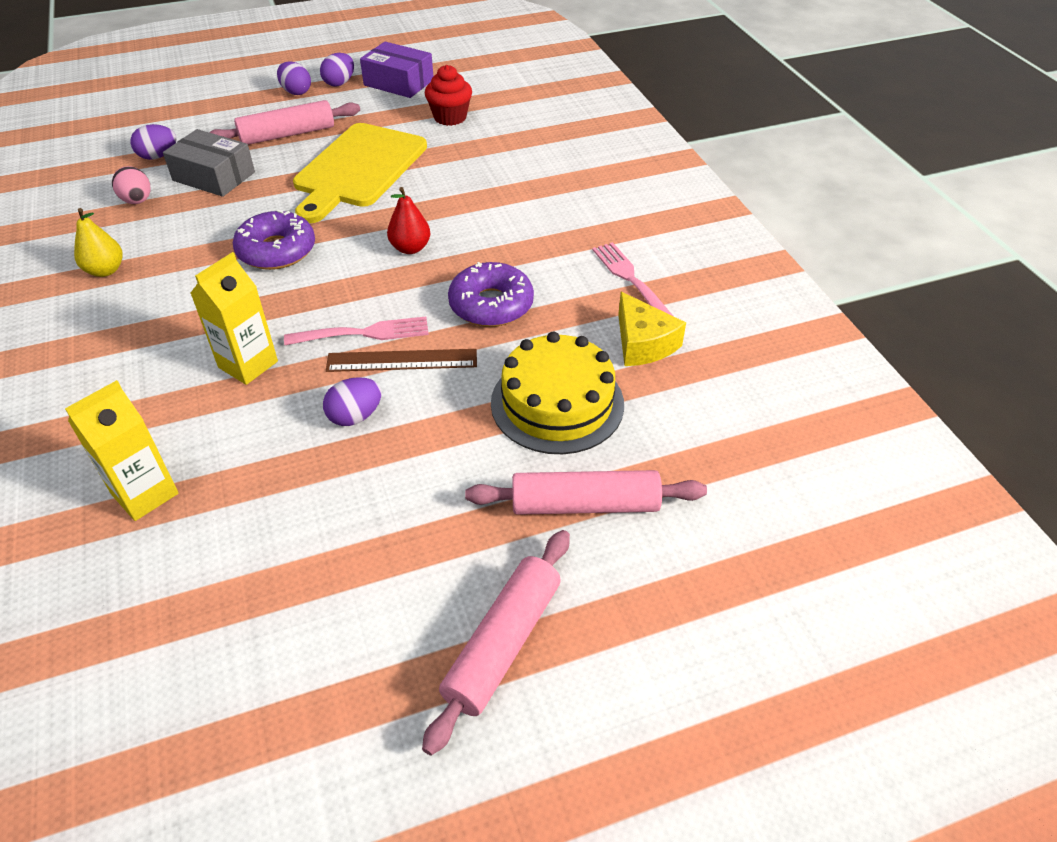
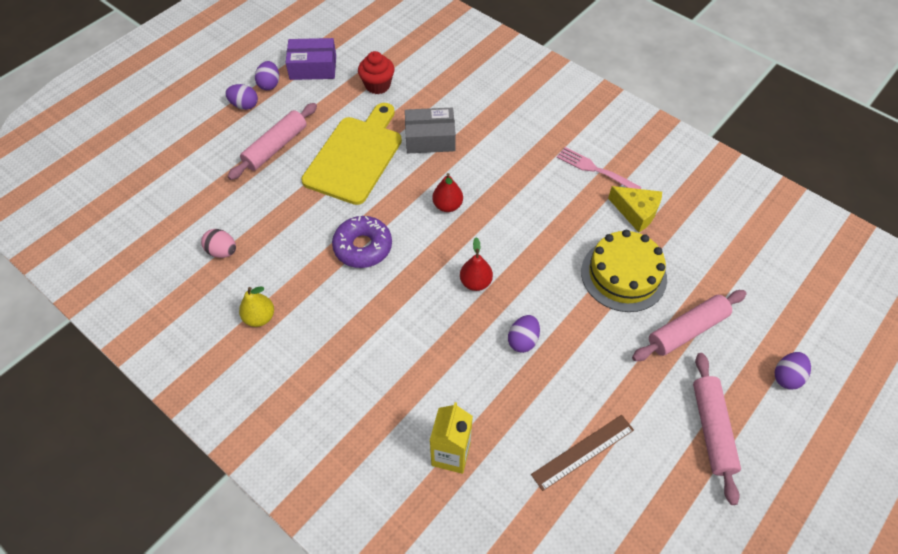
camera: 30 degrees left, 10 degrees up
purple egg [130,124,177,160] -> purple egg moved to [775,352,811,390]
grey box [163,129,255,197] -> grey box moved to [405,108,456,153]
yellow carton [190,252,278,385] -> none
pink fork [284,316,429,345] -> red pear [460,237,493,291]
yellow cutting board [293,123,427,224] -> yellow cutting board turned 150 degrees counterclockwise [301,103,402,205]
brown ruler [326,349,477,372] -> brown ruler moved to [531,415,634,491]
purple donut [448,262,534,327] -> none

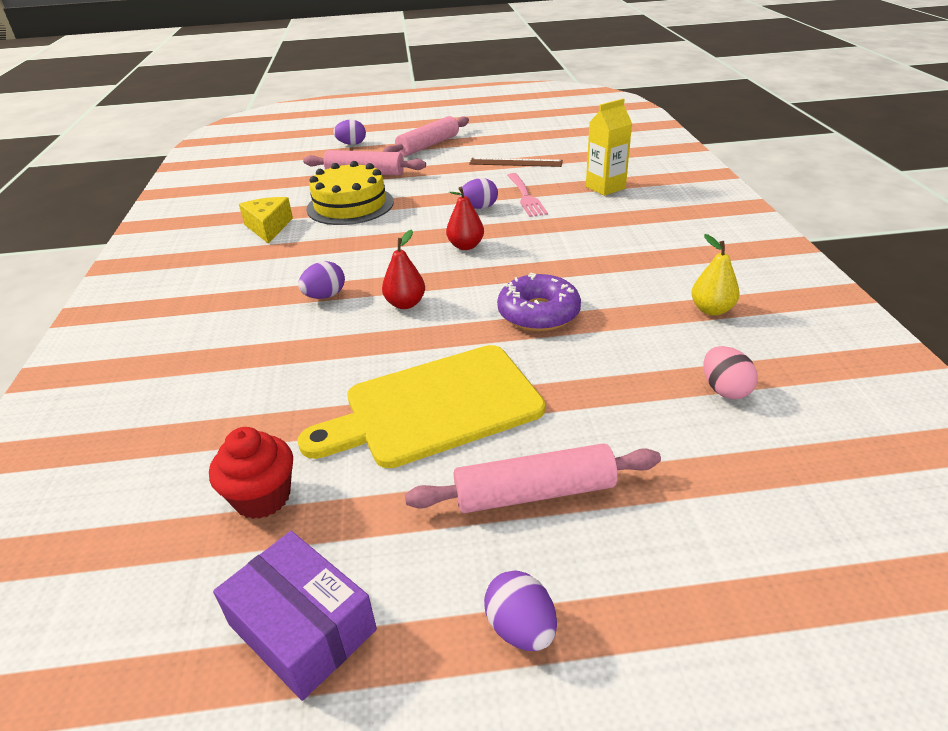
camera: 135 degrees left, 20 degrees down
purple egg [255,61,279,90] -> purple egg moved to [298,261,345,299]
grey box [405,108,456,153] -> none
pink fork [557,147,642,189] -> pink fork moved to [507,173,548,217]

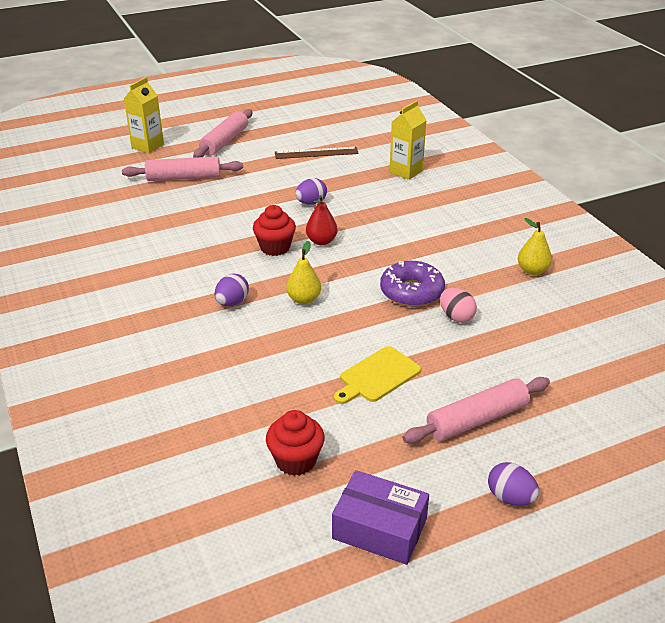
camera: 20 degrees left, 0 degrees up
yellow cheese [239,197,293,244] -> none
yellow cutting board [298,345,545,468] -> yellow cutting board [334,346,421,404], size x0.55
yellow cake [306,161,394,225] -> none
purple egg [333,120,366,145] -> yellow carton [124,77,164,153]
red pear [382,230,425,309] -> yellow pear [286,241,321,304]
pink fork [507,173,548,217] -> none
pink egg [704,346,758,399] -> pink egg moved to [440,288,477,323]
none -> red cupcake [253,205,296,256]

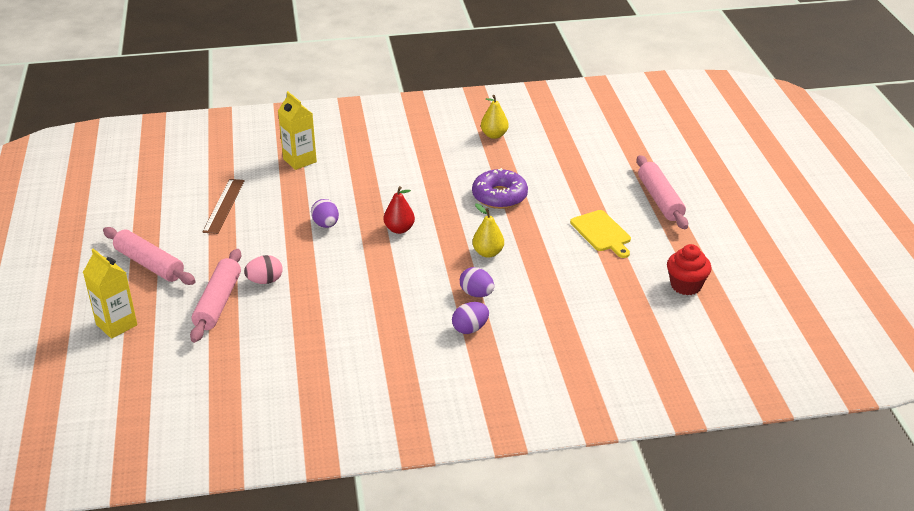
camera: 75 degrees left, 0 degrees up
red cupcake [253,205,296,256] -> none
purple box [332,470,429,565] -> none
pink egg [440,288,477,323] -> pink egg moved to [244,255,283,284]
purple egg [488,462,539,506] -> purple egg moved to [452,302,489,334]

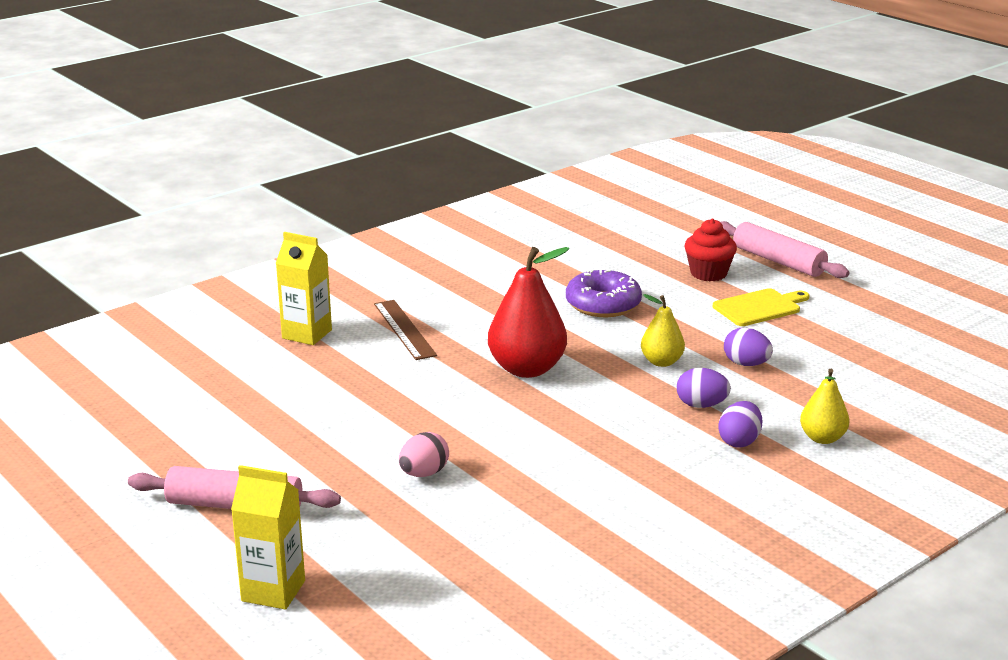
camera: 30 degrees left, 10 degrees down
pink rolling pin [190,249,242,343] -> none
brown ruler [202,179,245,234] -> brown ruler moved to [374,300,437,360]
purple egg [311,199,339,228] -> purple egg moved to [724,328,773,366]
red pear [384,186,415,234] -> red pear [488,247,569,378], size x1.79
yellow pear [481,95,509,139] -> yellow pear moved to [800,369,849,444]
yellow cutting board [570,210,631,258] -> yellow cutting board turned 60 degrees counterclockwise [713,288,809,326]
red cupcake [667,244,712,295] -> red cupcake moved to [684,219,737,281]

